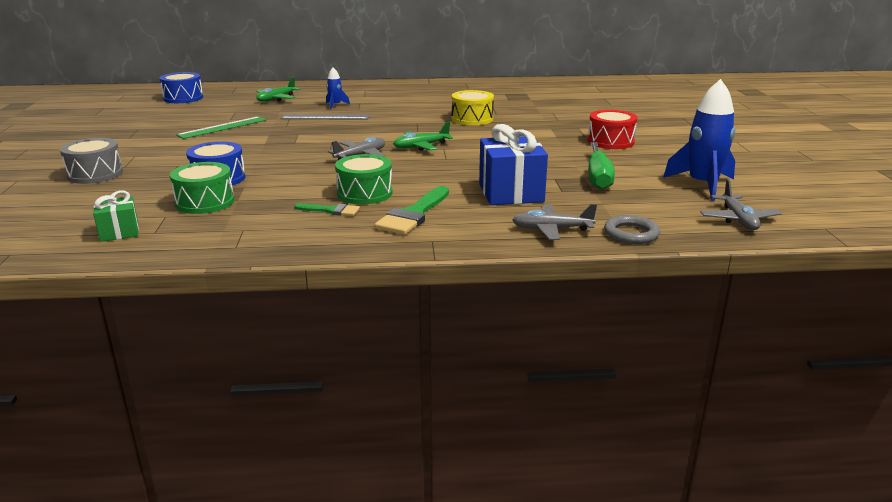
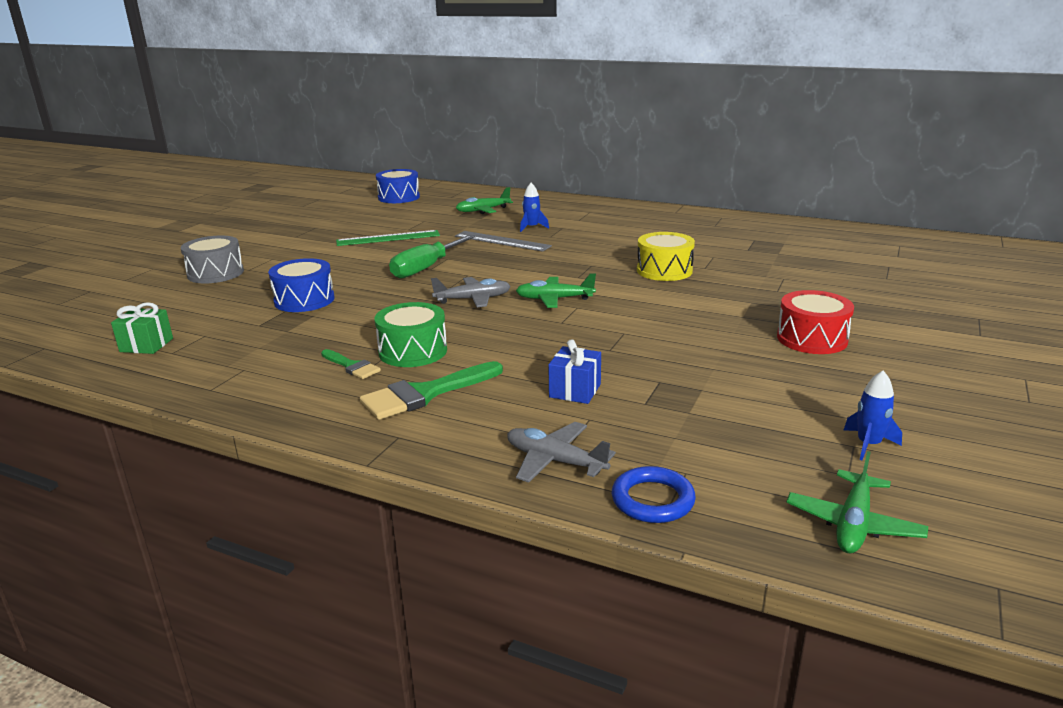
camera: 30 degrees right, 0 degrees up
green drum [170,162,234,214] -> none
blue gift [479,124,548,205] -> blue gift [548,339,601,404], size x0.55
green screwdriver [588,142,615,190] -> green screwdriver moved to [389,235,475,279]
grey ring [604,215,660,244] -> blue ring [612,466,696,523]
blue rocket [663,79,735,201] -> blue rocket [844,371,902,460], size x0.49
grey plane [700,180,782,230] -> green plane [786,451,928,553]

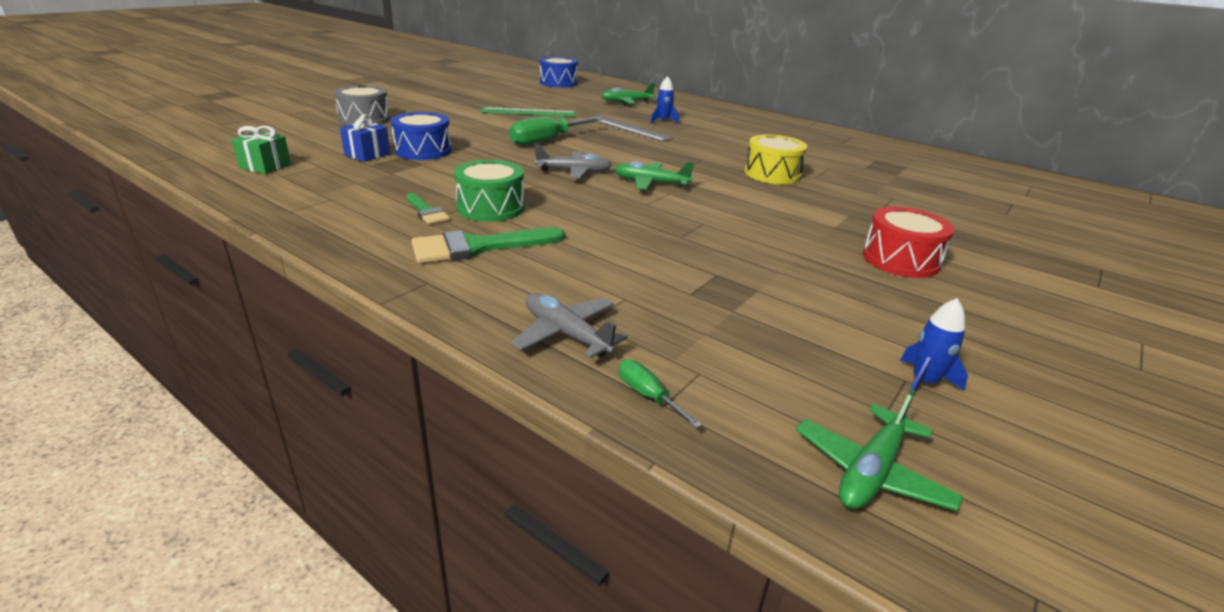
camera: 10 degrees right, 5 degrees up
blue gift [548,339,601,404] -> blue gift moved to [340,114,390,162]
blue ring [612,466,696,523] -> green screwdriver [619,359,702,429]

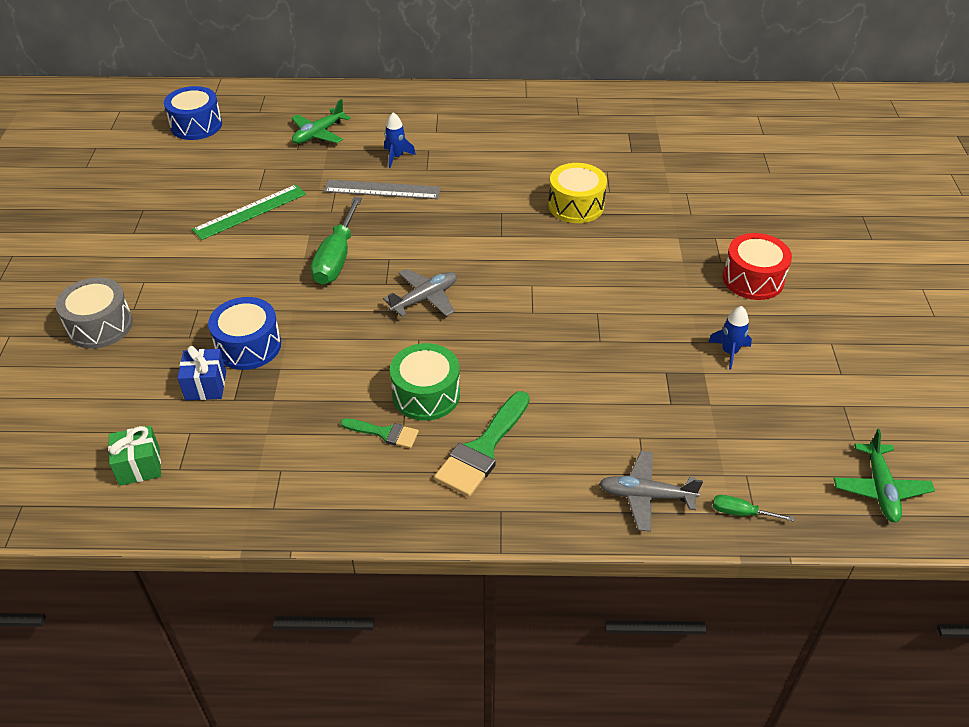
camera: 35 degrees left, 15 degrees up
green plane [615,161,694,190] -> none
blue rocket [900,298,968,392] -> blue rocket moved to [708,306,752,370]

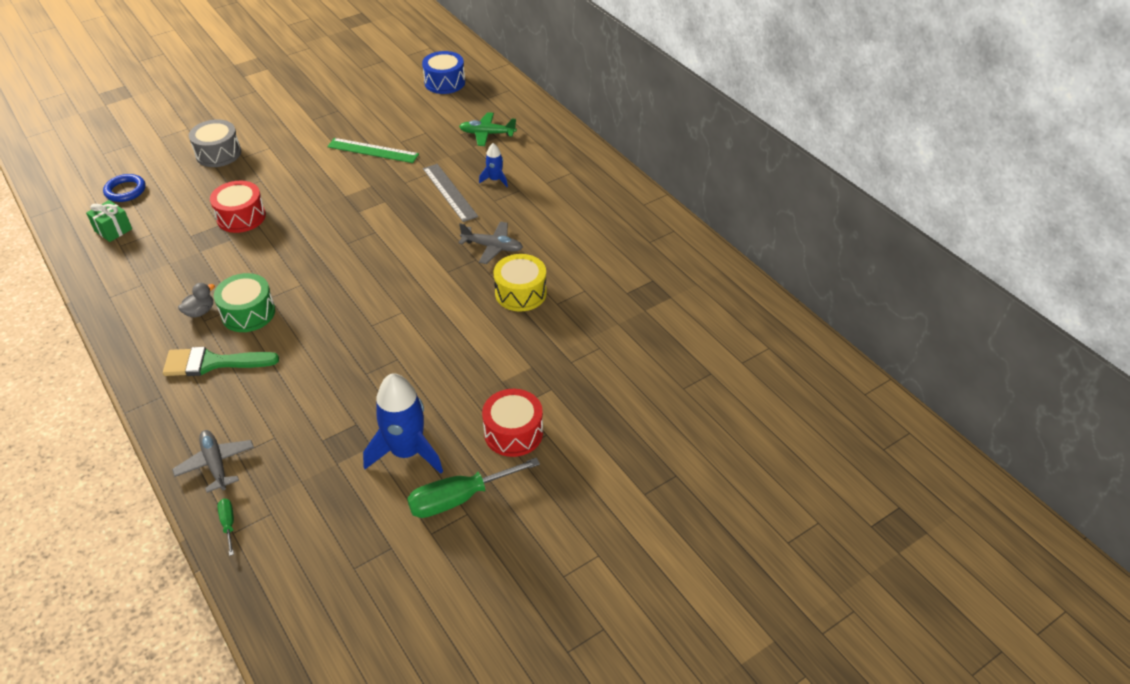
camera: 55 degrees right, 0 degrees up
blue gift [178,346,226,400] -> none
blue drum [208,297,281,370] -> red drum [210,181,266,233]
green screwdriver [311,197,362,285] -> green screwdriver moved to [407,457,540,518]
green brush [341,418,419,448] -> grey duck [178,283,215,318]
grey plane [383,269,457,317] -> grey plane moved to [458,221,523,264]
blue rocket [708,306,752,370] -> blue rocket [363,373,443,474], size x2.03
green plane [834,429,935,522] -> none
none -> blue ring [103,174,146,202]

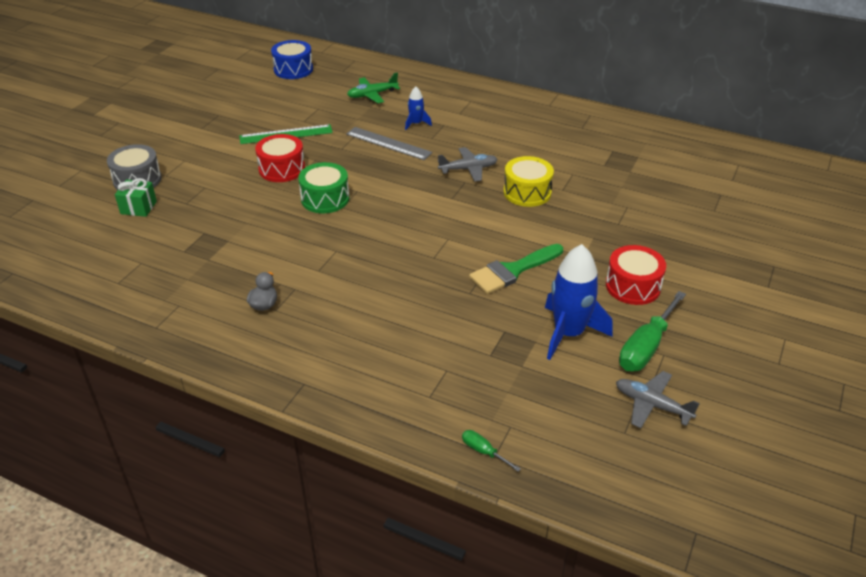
camera: 30 degrees left, 5 degrees down
green gift [86,200,132,242] -> green gift moved to [115,178,157,217]
blue ring [103,174,146,202] -> none
green brush [163,347,279,376] -> green brush moved to [469,244,563,294]
grey plane [172,430,254,493] -> grey plane moved to [616,371,700,428]
red drum [210,181,266,233] -> red drum moved to [255,134,305,182]
green drum [214,273,275,332] -> green drum moved to [298,162,349,213]

